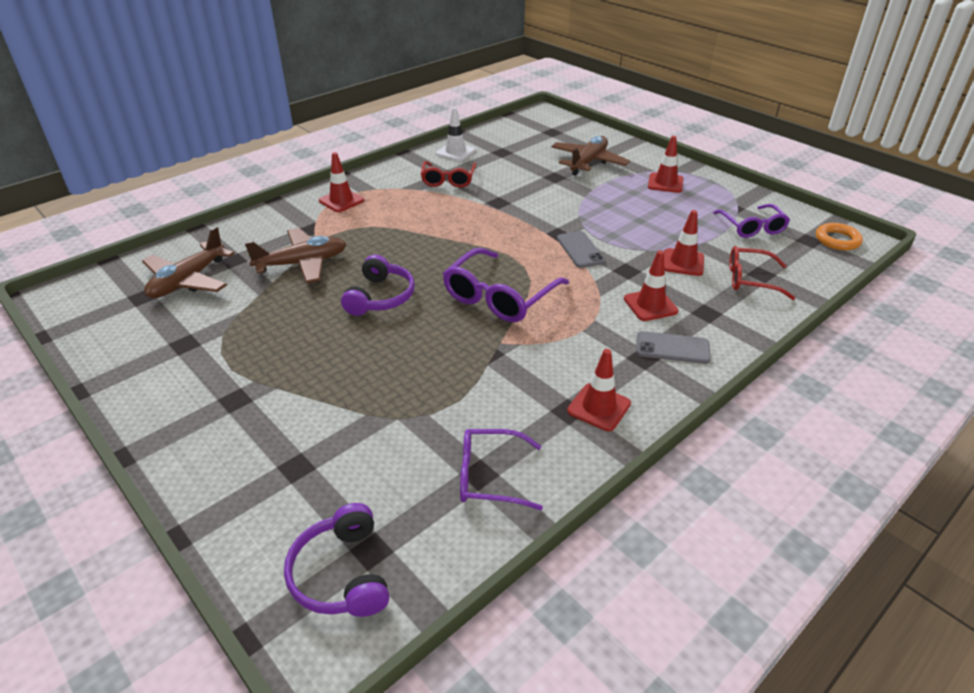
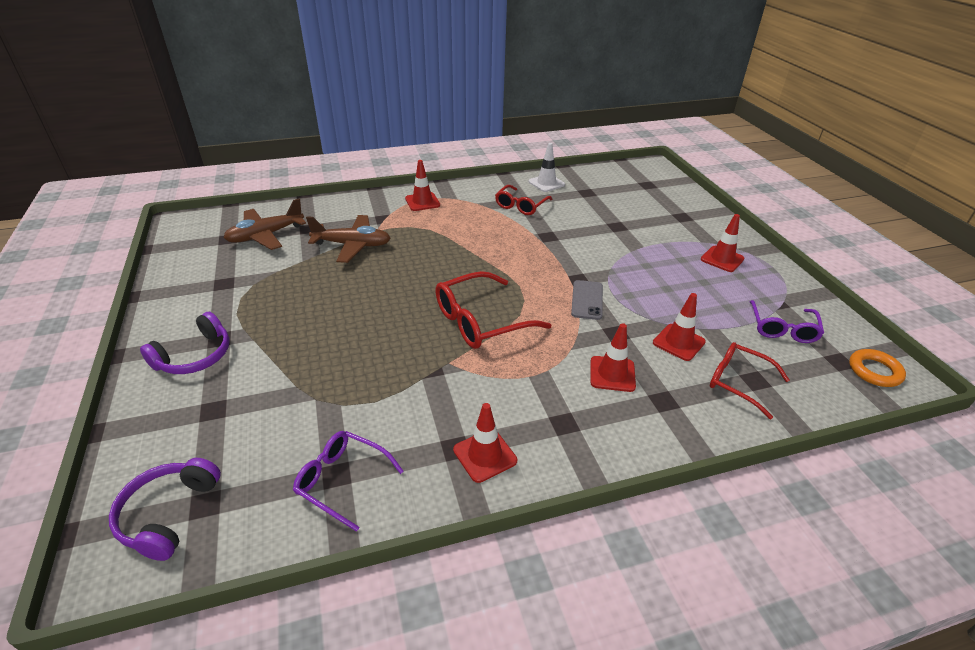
camera: 25 degrees right, 0 degrees up
purple headphones [341,255,415,316] -> purple headphones moved to [140,312,230,374]
purple glasses [443,248,569,322] -> red glasses [435,271,551,349]
brown plane [551,136,630,176] -> none
grey phone [636,331,711,364] -> none

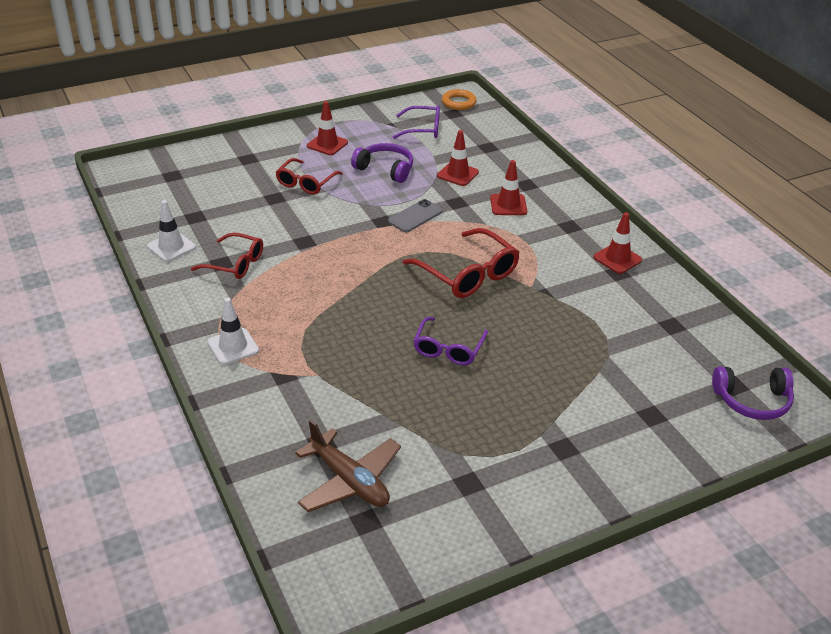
camera: 100 degrees left, 0 degrees up
purple headphones [140,312,230,374] -> purple headphones moved to [351,143,413,183]
purple glasses [293,431,404,532] -> purple glasses moved to [414,317,488,365]
brown plane [306,215,391,263] -> none
red traffic cone [405,160,440,211] -> white traffic cone [207,297,259,365]
grey phone [571,280,603,320] -> grey phone turned 45 degrees counterclockwise [388,199,443,232]
red glasses [710,342,789,419] -> red glasses moved to [276,158,343,194]

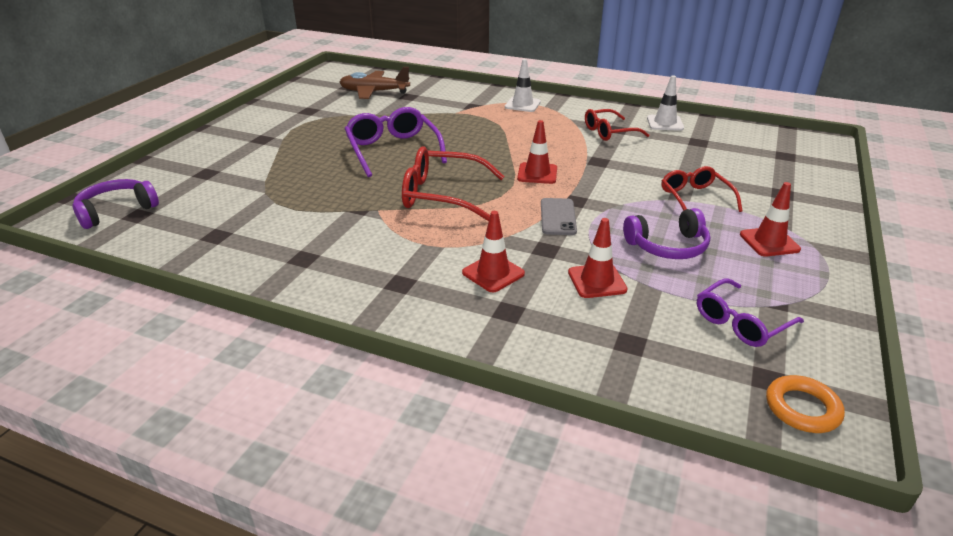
camera: 140 degrees right, 5 degrees down
purple glasses [414,317,488,365] -> purple glasses [344,107,447,177], size x1.53
red traffic cone [593,212,642,274] -> red traffic cone moved to [517,120,557,184]

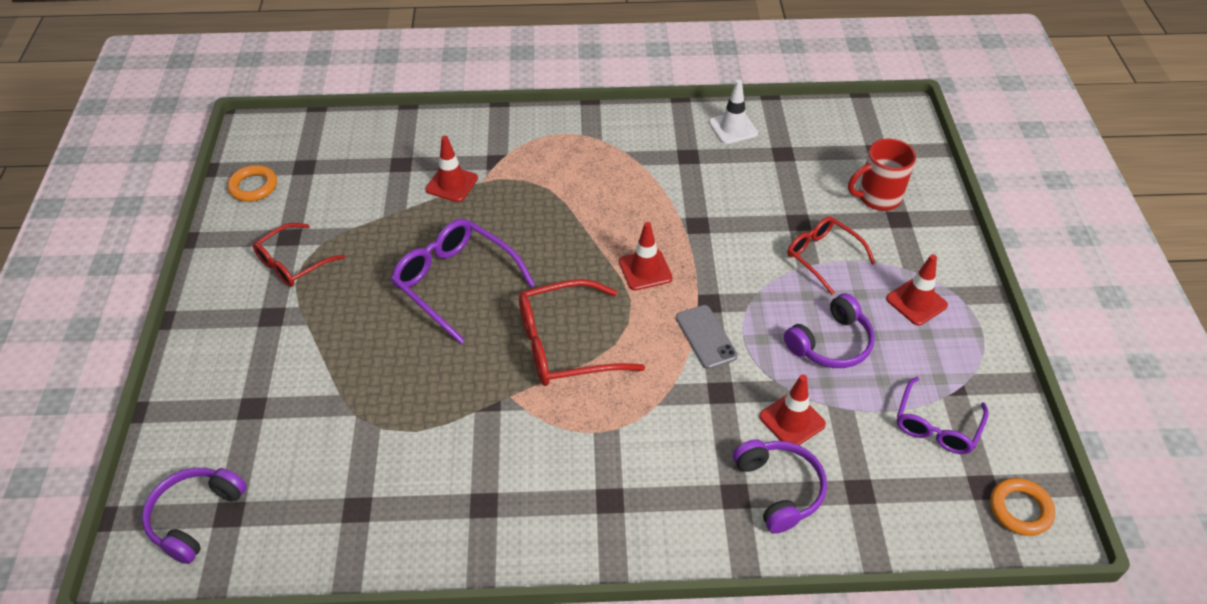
camera: 25 degrees left, 15 degrees up
brown plane [339,67,410,99] -> none
red traffic cone [462,211,525,292] -> red traffic cone moved to [425,136,478,202]
white traffic cone [505,59,541,112] -> none
red glasses [585,109,649,141] -> red glasses moved to [253,223,345,287]
none -> orange ring [227,165,277,202]
none -> purple headphones [733,439,827,533]
none -> red mug [848,139,916,211]

